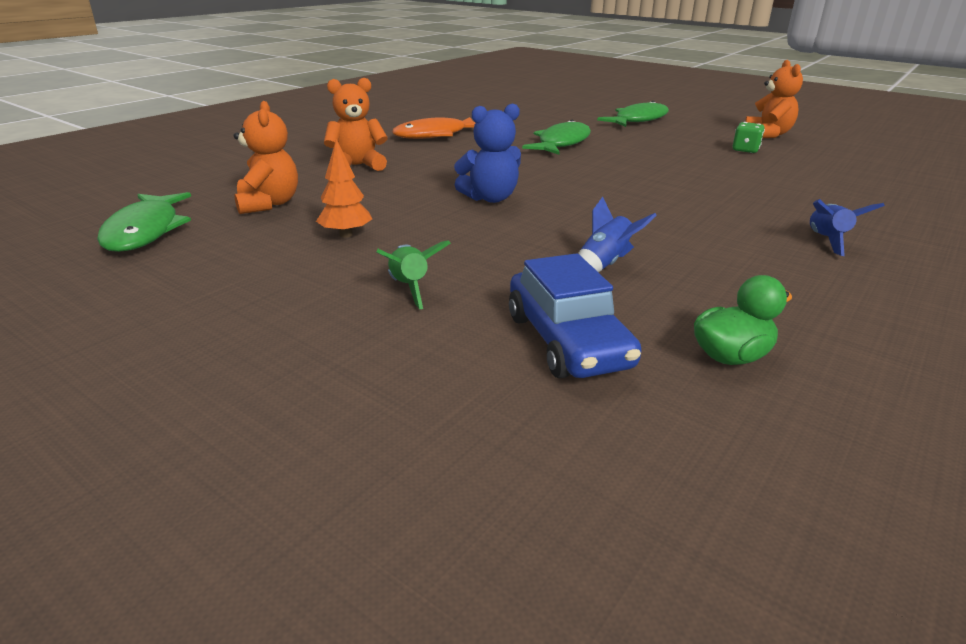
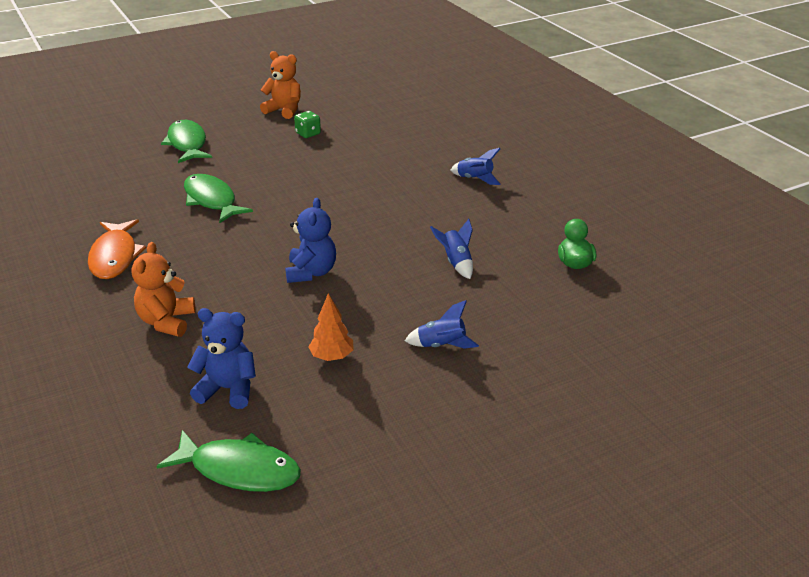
camera: 65 degrees left, 5 degrees up
orange teddy bear [234,101,298,214] -> blue teddy bear [187,308,256,409]
green rocket [376,240,451,309] -> blue rocket [405,300,479,349]
blue car [509,253,642,378] -> none

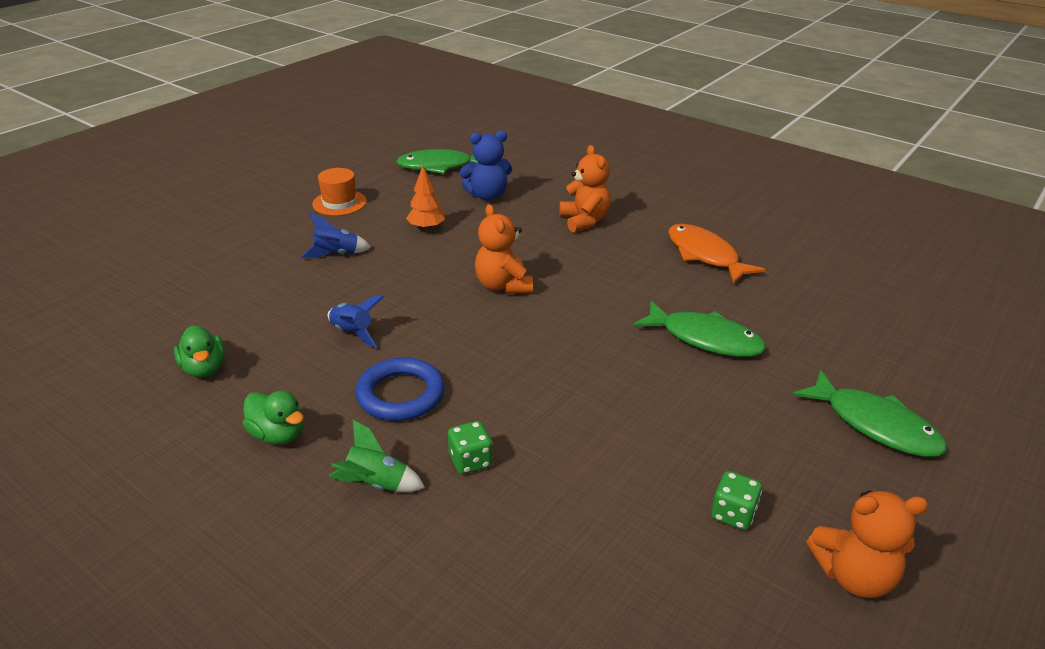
camera: 155 degrees right, 0 degrees up
blue teddy bear [285,198,336,283] -> orange teddy bear [475,204,533,294]
blue rocket [451,148,501,185] -> green rocket [328,420,425,492]
none -> green duck [243,391,304,445]
none -> orange hat [312,168,367,216]
none -> blue ring [355,357,445,421]
none -> green dice [448,421,493,474]

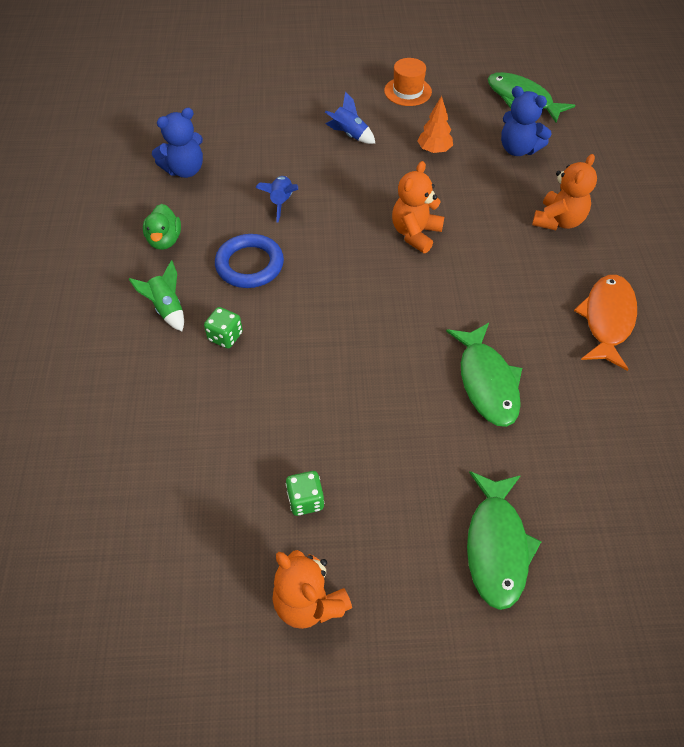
camera: 50 degrees right, 20 degrees up
green duck [174,325,225,377] -> blue teddy bear [152,108,203,178]

